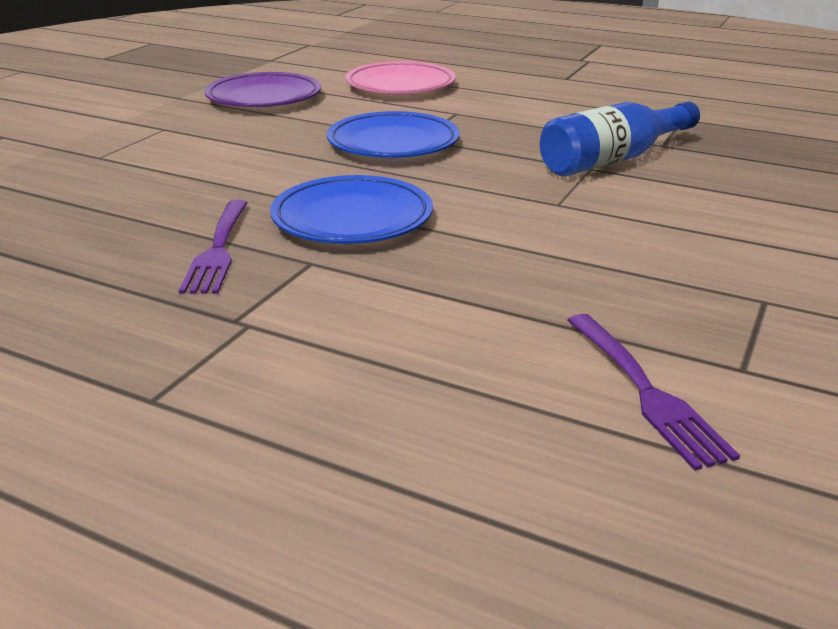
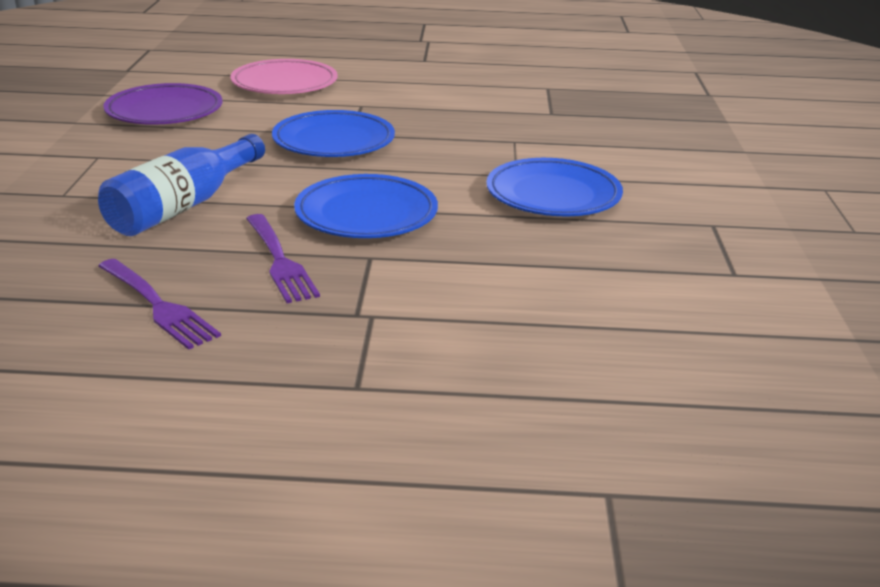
camera: 25 degrees left, 0 degrees up
blue bottle [540,102,700,176] -> blue bottle moved to [98,134,265,236]
purple fork [567,314,740,471] -> purple fork moved to [98,259,221,350]
none -> blue plate [486,158,623,216]

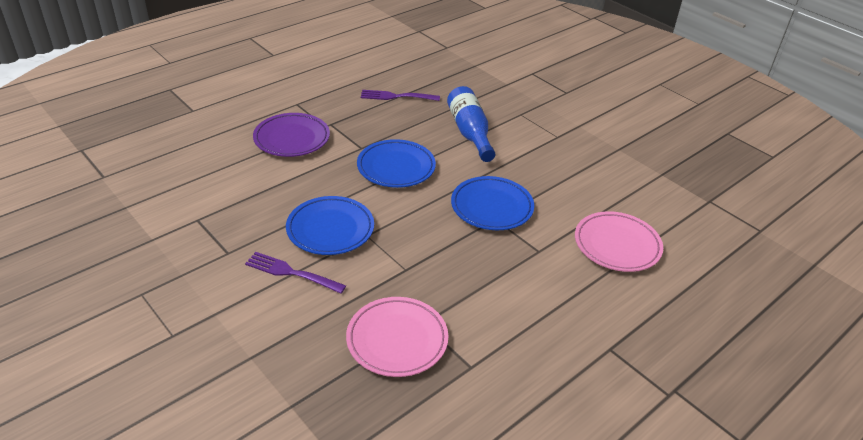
camera: 135 degrees right, 10 degrees up
purple plate [103,83,222,125] -> purple plate moved to [253,113,330,157]
purple fork [246,214,320,303] -> purple fork moved to [245,252,346,294]
none -> pink plate [346,297,448,377]

